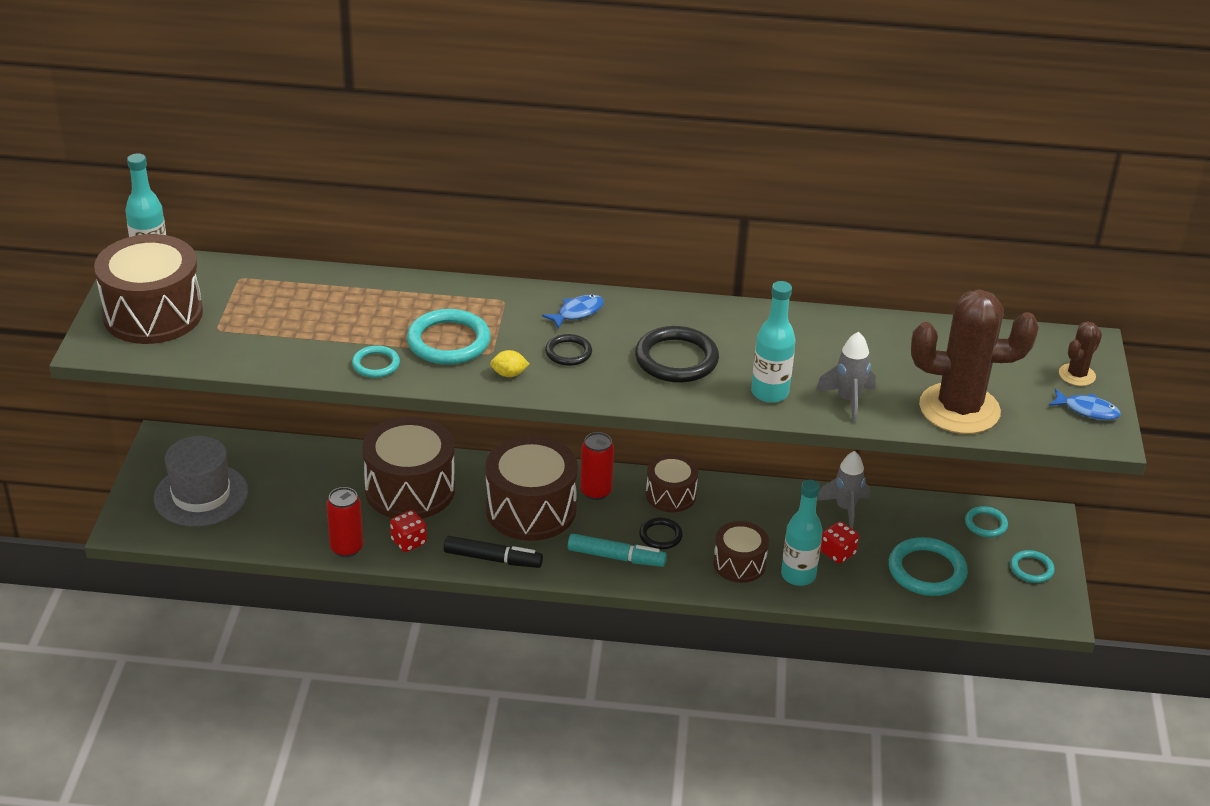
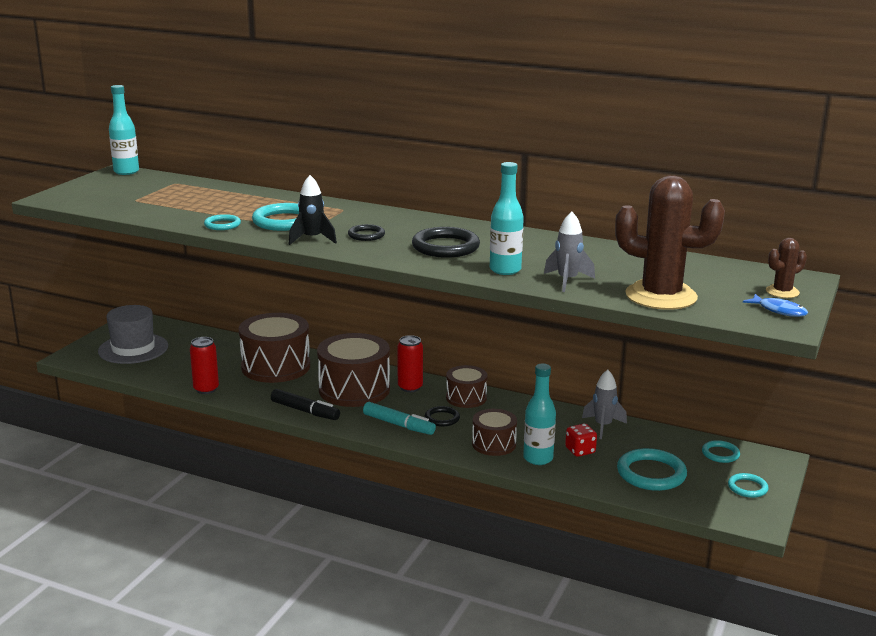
camera: 20 degrees right, 15 degrees down
brown drum [94,234,203,344] -> none
red dice [390,510,427,552] -> none
yellow lemon [490,350,529,377] -> black rocket [288,175,337,245]
blue fish [542,295,604,329] -> none

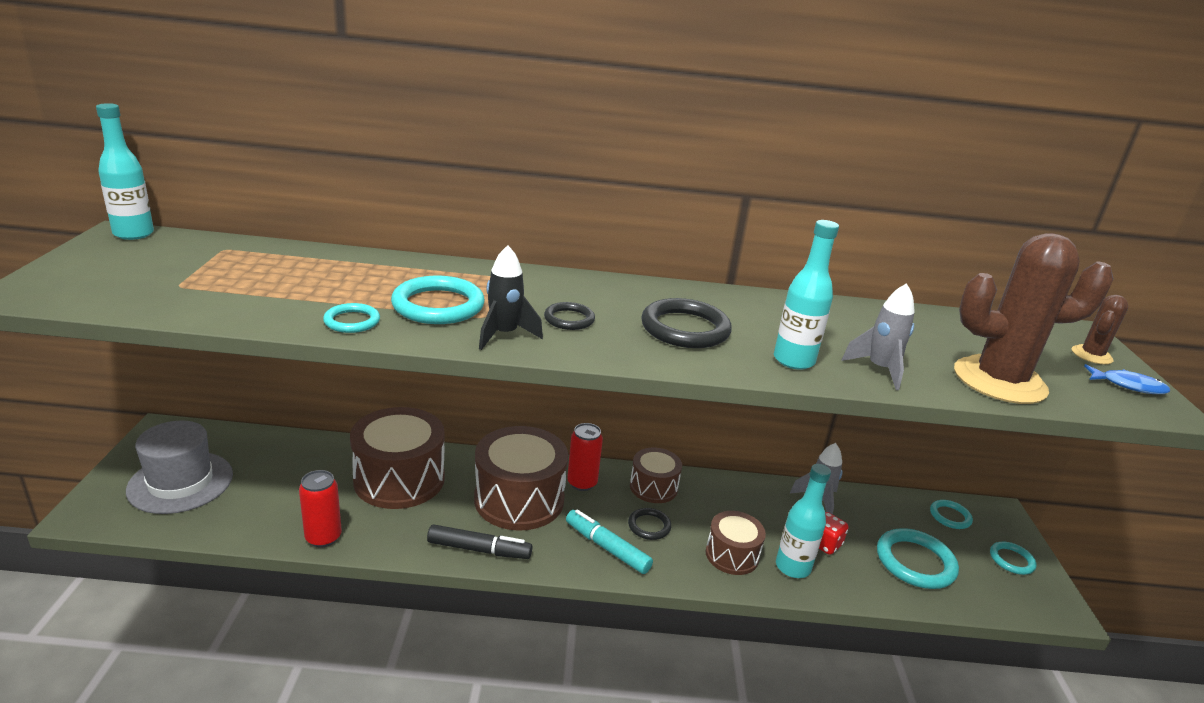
camera: 25 degrees left, 5 degrees up
turquoise marker [363,402,436,435] -> turquoise marker turned 150 degrees counterclockwise [566,509,653,574]

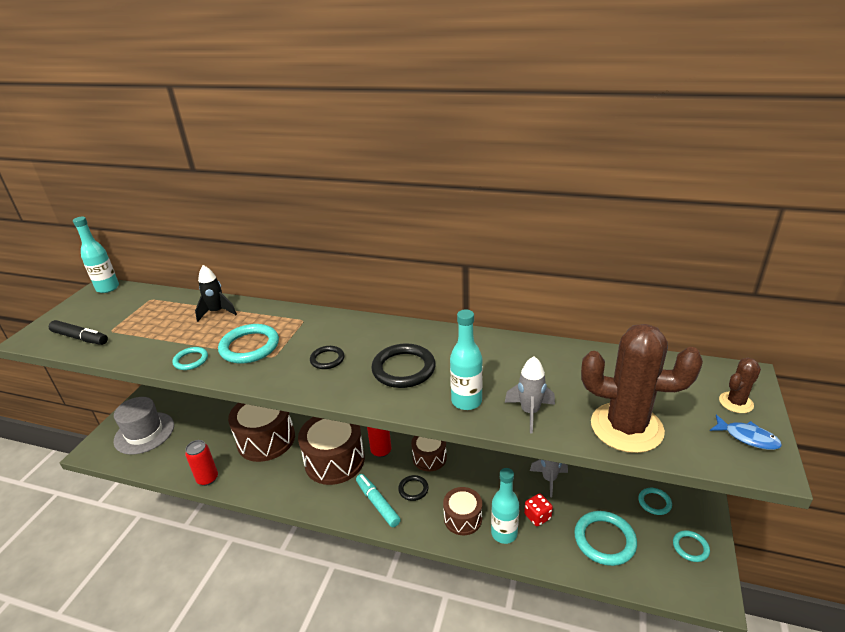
camera: 20 degrees right, 5 degrees up
black marker [427,524,532,559] -> black marker moved to [49,320,108,345]
black rocket [479,245,543,350] -> black rocket moved to [195,265,237,322]

